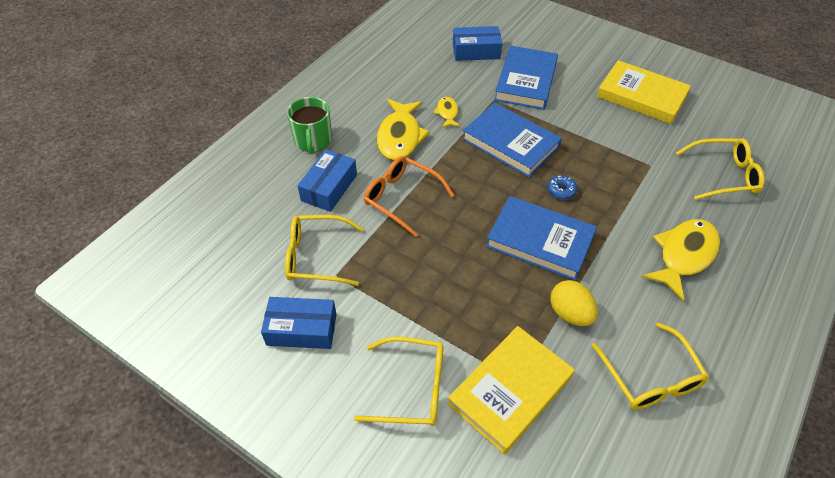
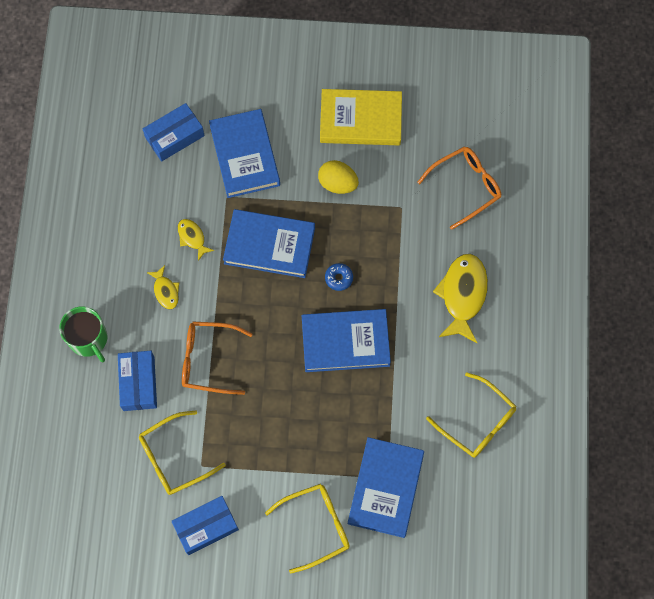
camera: 30 degrees left, 20 degrees up
yellow fish [377,99,430,161] -> yellow fish [147,265,179,309], size x0.51
yellow book [447,326,575,454] -> blue book [348,437,424,538]
yellow egg [550,280,598,326] -> yellow egg moved to [318,160,359,194]
yellow glasses [676,138,764,200] -> orange glasses [417,146,501,230]

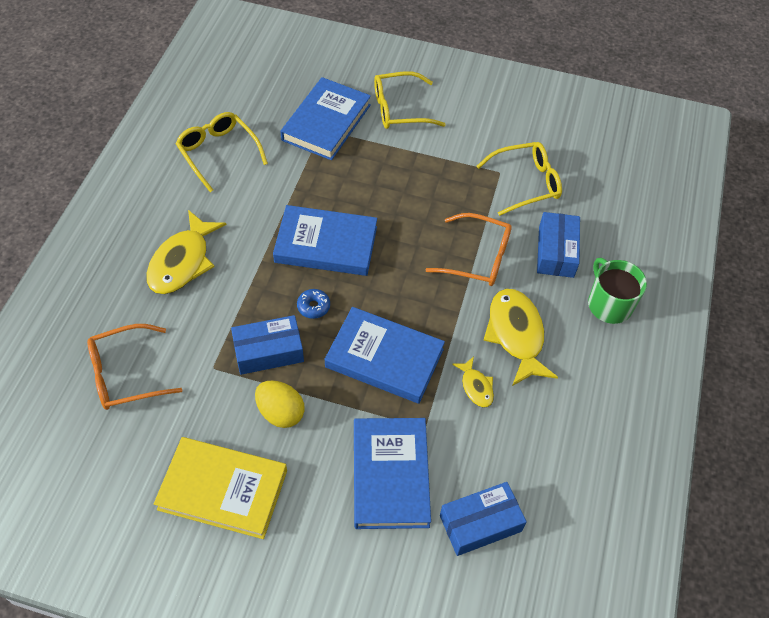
camera: 170 degrees left, 15 degrees down
yellow fish [147,265,179,309] -> yellow fish [483,289,558,386], size x1.96
blue box [172,496,239,555] -> blue box moved to [231,315,304,375]

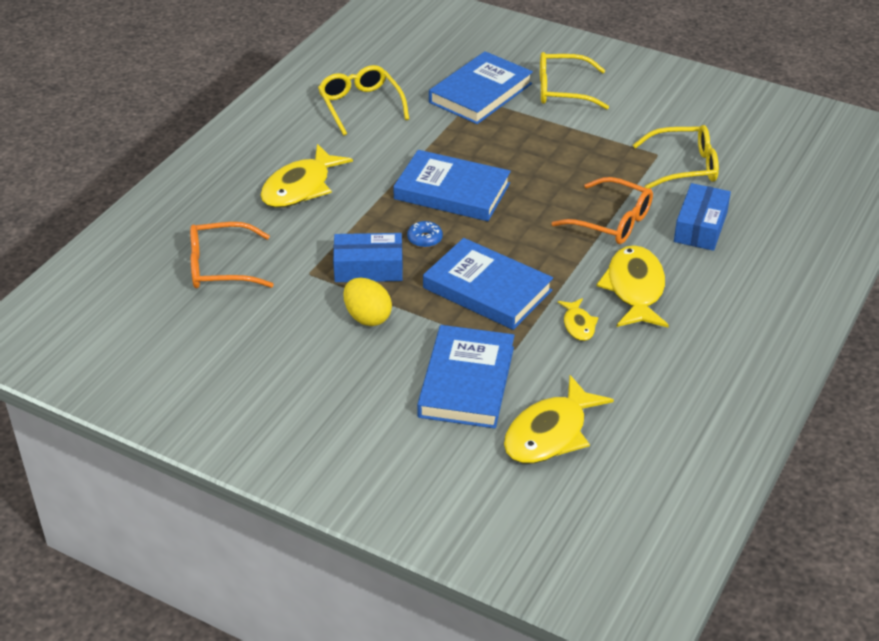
camera: 15 degrees right, 15 degrees down
yellow book [154,437,287,539] -> none
blue box [440,482,527,556] -> yellow fish [504,375,614,464]
green mug [588,258,647,324] -> none

